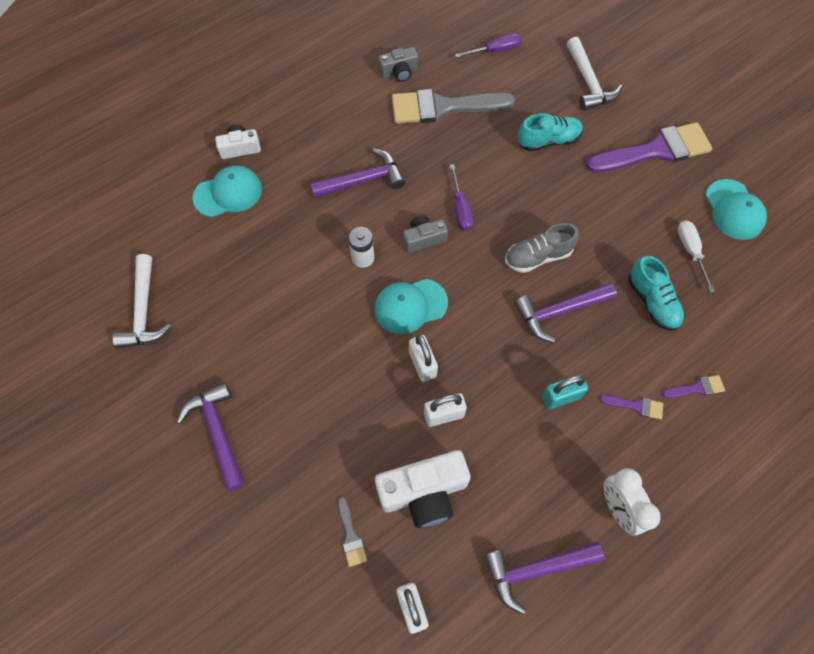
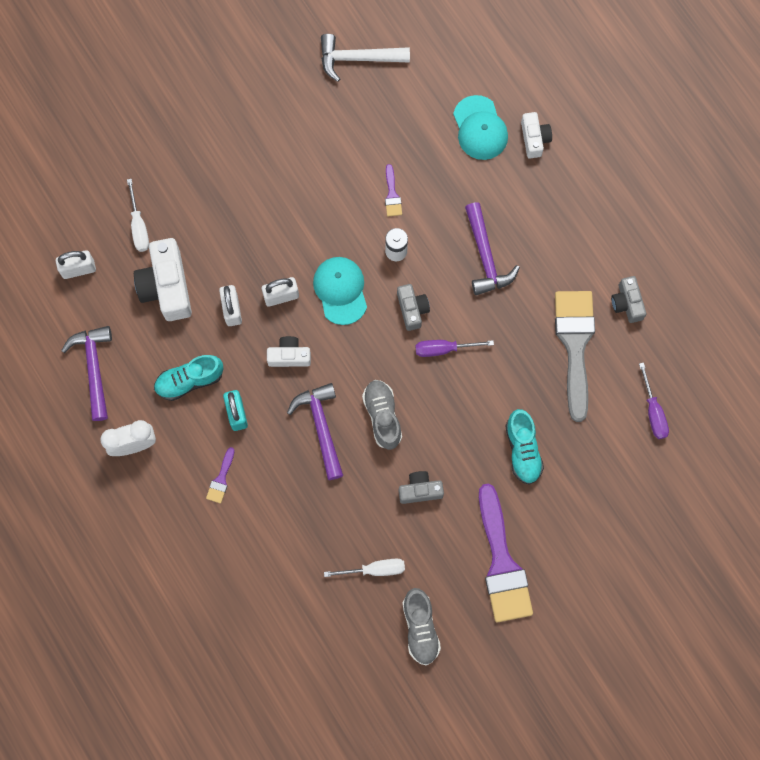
camera: 95 degrees right, 10 degrees up
purple hammer [177,382,245,491] -> none
grey brush [338,497,367,567] -> white screwdriver [127,179,149,252]
white hammer [567,37,623,111] -> none
turquoise shoe [628,256,684,331] -> turquoise shoe moved to [154,355,223,401]
purple brush [662,375,725,398] -> purple brush moved to [385,164,402,217]
turquoise cap [705,179,767,240] -> grey shoe [403,588,441,665]
none -> white camera [267,336,311,367]
none -> grey camera [399,471,444,504]

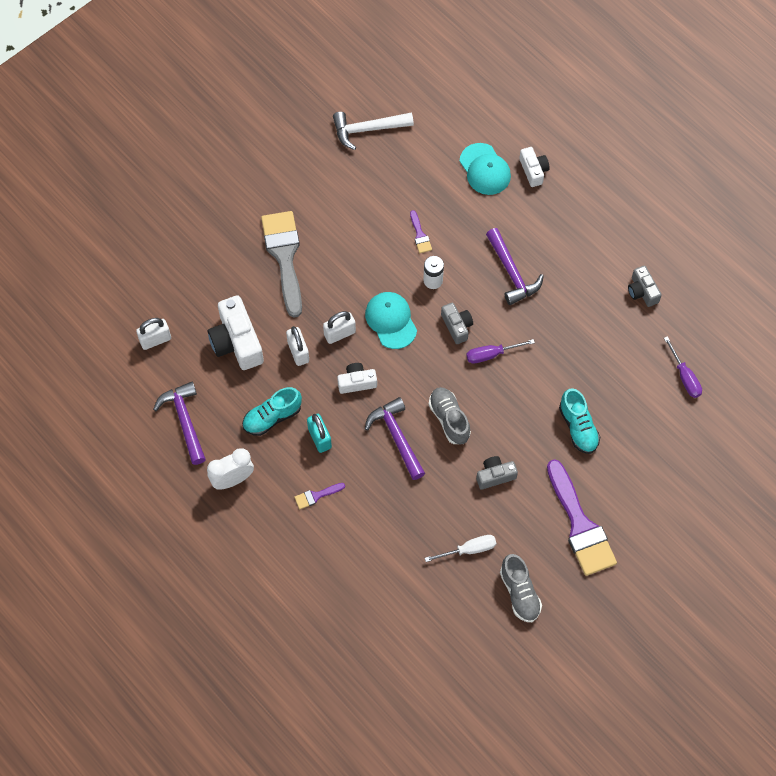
camera: 10 degrees left, 10 degrees down
white screwdriver [127,179,149,252] -> none
purple brush [206,447,235,503] -> purple brush turned 60 degrees clockwise [294,483,345,509]
grey brush [555,291,595,422] -> grey brush moved to [261,211,302,318]

